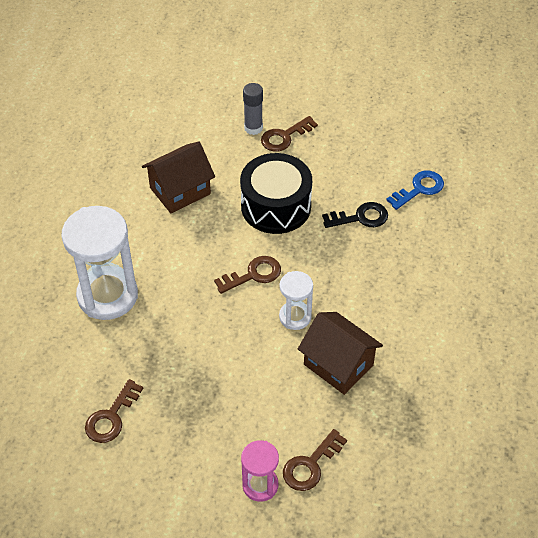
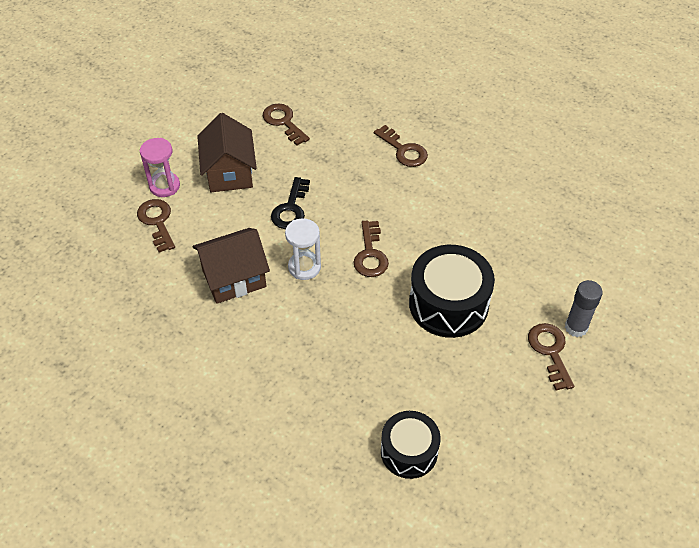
camera: 115 degrees right, 0 degrees up
white hourglass [62,206,138,320] -> brown key [374,125,428,167]
brown house [142,142,215,214] -> brown house moved to [197,113,257,192]
black key [322,202,388,228] -> black key moved to [271,177,310,229]
blue key [386,171,444,210] -> black drum [381,411,441,479]

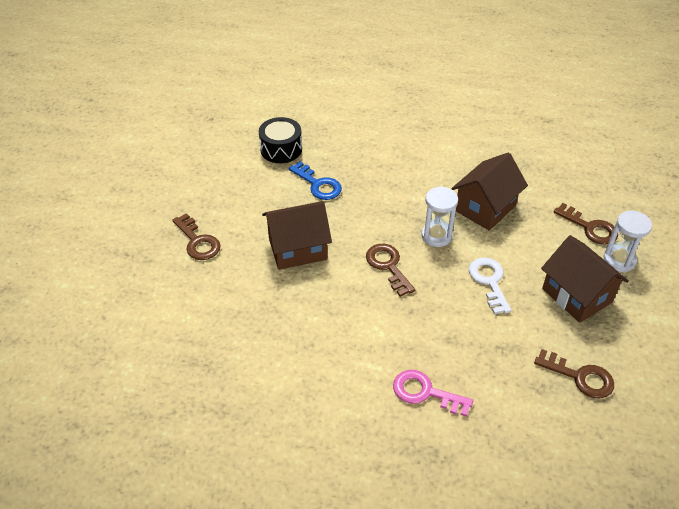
camera: 155 degrees right, 5 degrees down
pink hourglass [140,138,180,197] -> white hourglass [603,211,652,272]
black key [271,177,310,229] -> white key [469,258,511,314]
brown key [374,125,428,167] -> pink key [393,370,473,417]
black drum [409,245,495,338] -> brown house [262,201,332,270]
grey glue stick [565,280,603,337] -> none
none -> blue key [289,161,342,200]

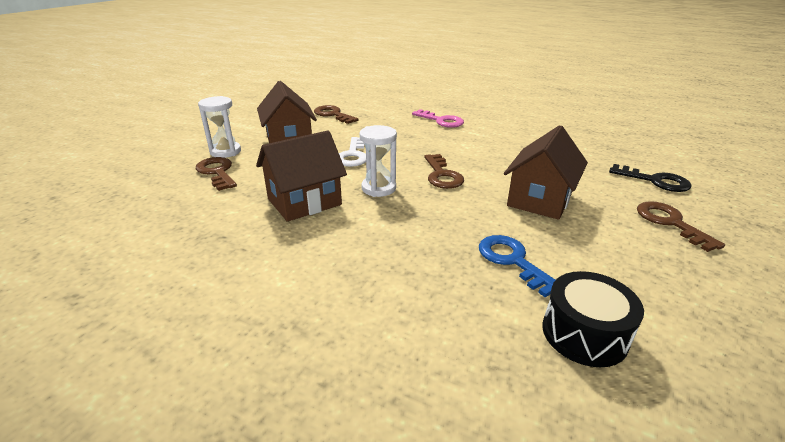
camera: 165 degrees left, 15 degrees down
brown house [262,201,332,270] -> brown house turned 60 degrees counterclockwise [504,125,588,220]
none -> black key [609,164,692,192]

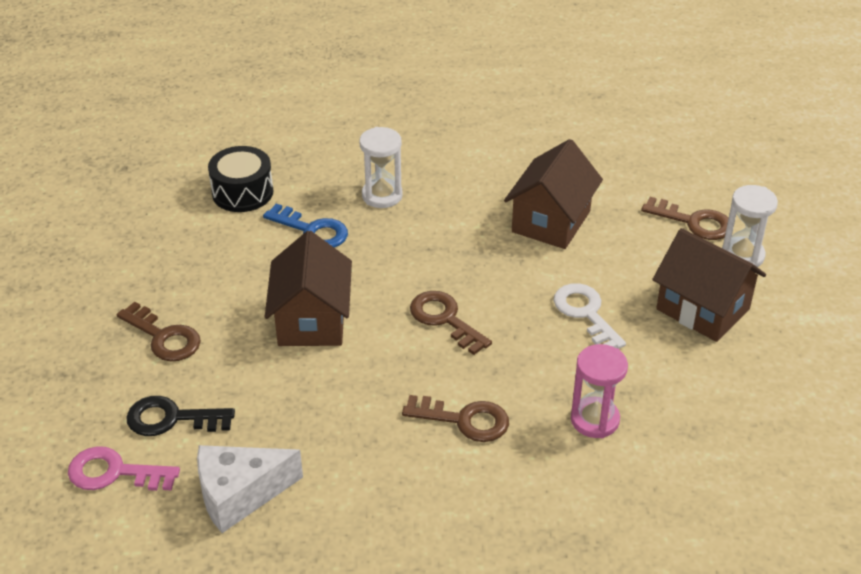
camera: 150 degrees right, 10 degrees up
brown key [314,105,359,124] -> brown key moved to [402,395,509,442]
white hourglass [360,125,397,197] -> white hourglass moved to [359,127,403,208]
pink key [412,109,464,128] -> pink key moved to [68,446,180,491]
none -> white cheese [197,445,303,533]
none -> pink hourglass [571,344,628,438]

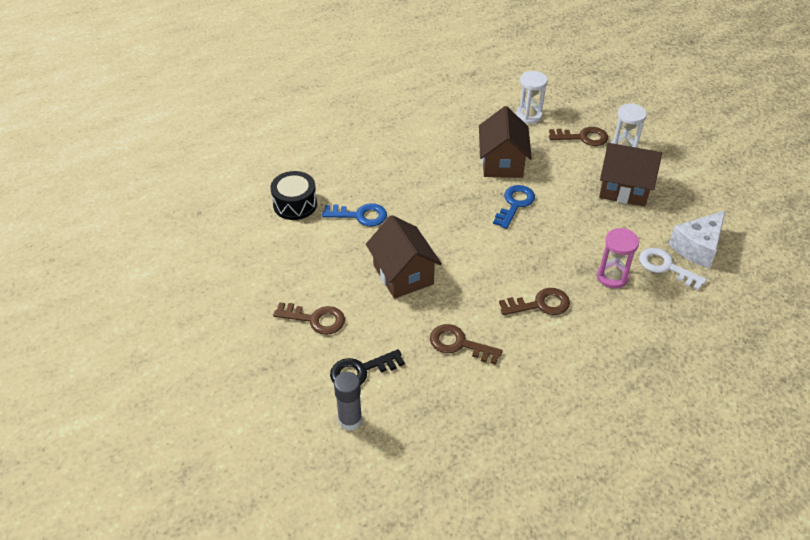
camera: 25 degrees left, 5 degrees up
pink key [68,446,180,491] -> grey glue stick [334,372,362,431]
white cheese [197,445,303,533] -> white cheese moved to [669,210,725,269]
white hourglass [359,127,403,208] -> white hourglass moved to [516,71,548,124]
brown key [410,291,492,355] -> brown key moved to [430,324,503,365]
white key [554,283,626,349] -> white key moved to [639,248,707,290]
none -> blue key [493,185,535,229]

